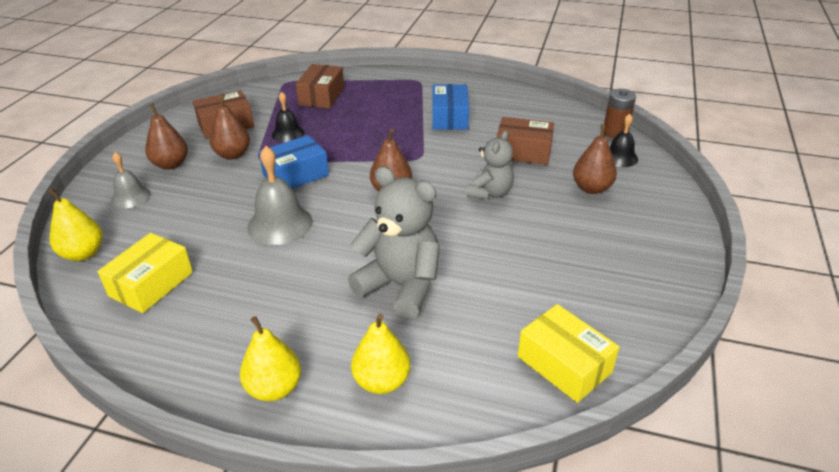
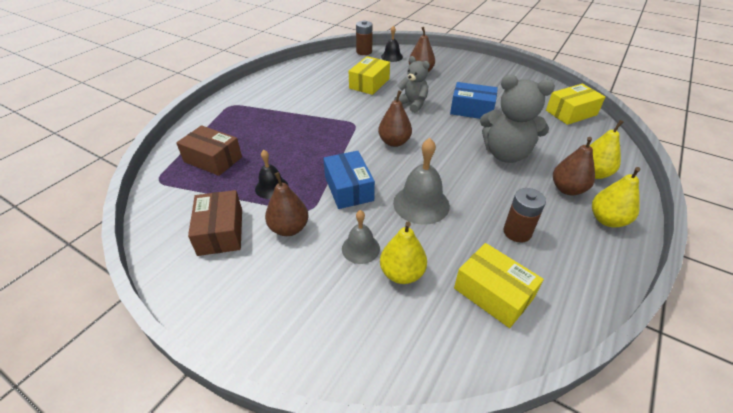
camera: 75 degrees left, 5 degrees up
yellow pear [48,188,103,261] -> yellow pear moved to [380,222,427,284]
grey bell [111,152,150,208] -> grey bell moved to [342,210,380,264]
brown pear [145,103,188,170] -> brown pear moved to [553,137,595,195]
grey teddy bear [348,167,440,319] -> grey teddy bear turned 120 degrees counterclockwise [480,75,555,163]
blue box [432,84,469,130] -> blue box moved to [450,82,498,119]
brown box [497,117,554,165] -> yellow box [349,56,390,95]
none -> brown battery [503,188,546,243]

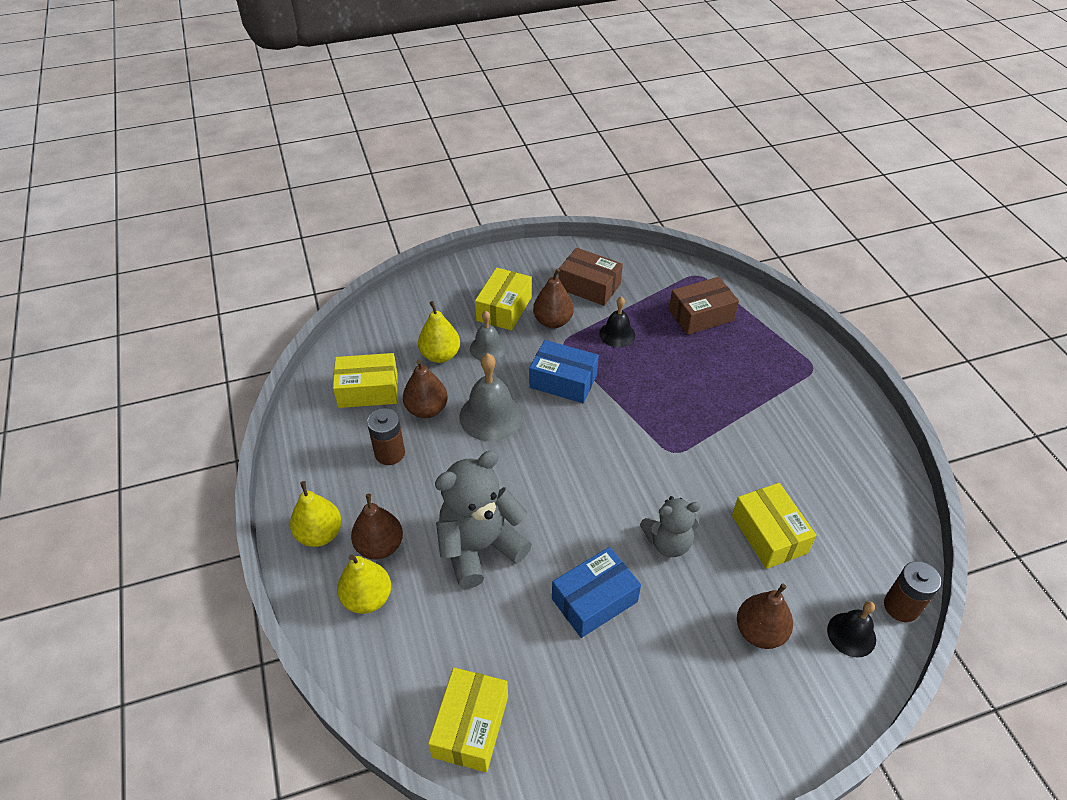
camera: 130 degrees right, 5 degrees up
brown pear [378,91,412,147] -> brown pear moved to [403,360,448,418]
none -> yellow box [475,268,532,331]

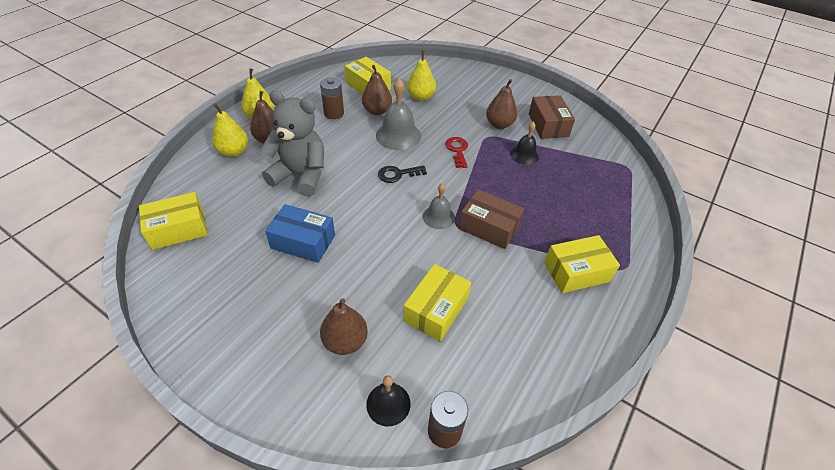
camera: 50 degrees right, 0 degrees up
grey bell [470,311,506,361] -> grey bell moved to [423,183,455,229]
yellow box [475,268,532,331] -> yellow box moved to [544,235,620,293]
blue box [529,340,599,403] -> red key [445,137,468,168]
grey teddy bear [640,496,701,557] -> none
brown box [669,277,739,335] -> brown box moved to [459,189,524,249]
none -> black key [378,165,427,183]

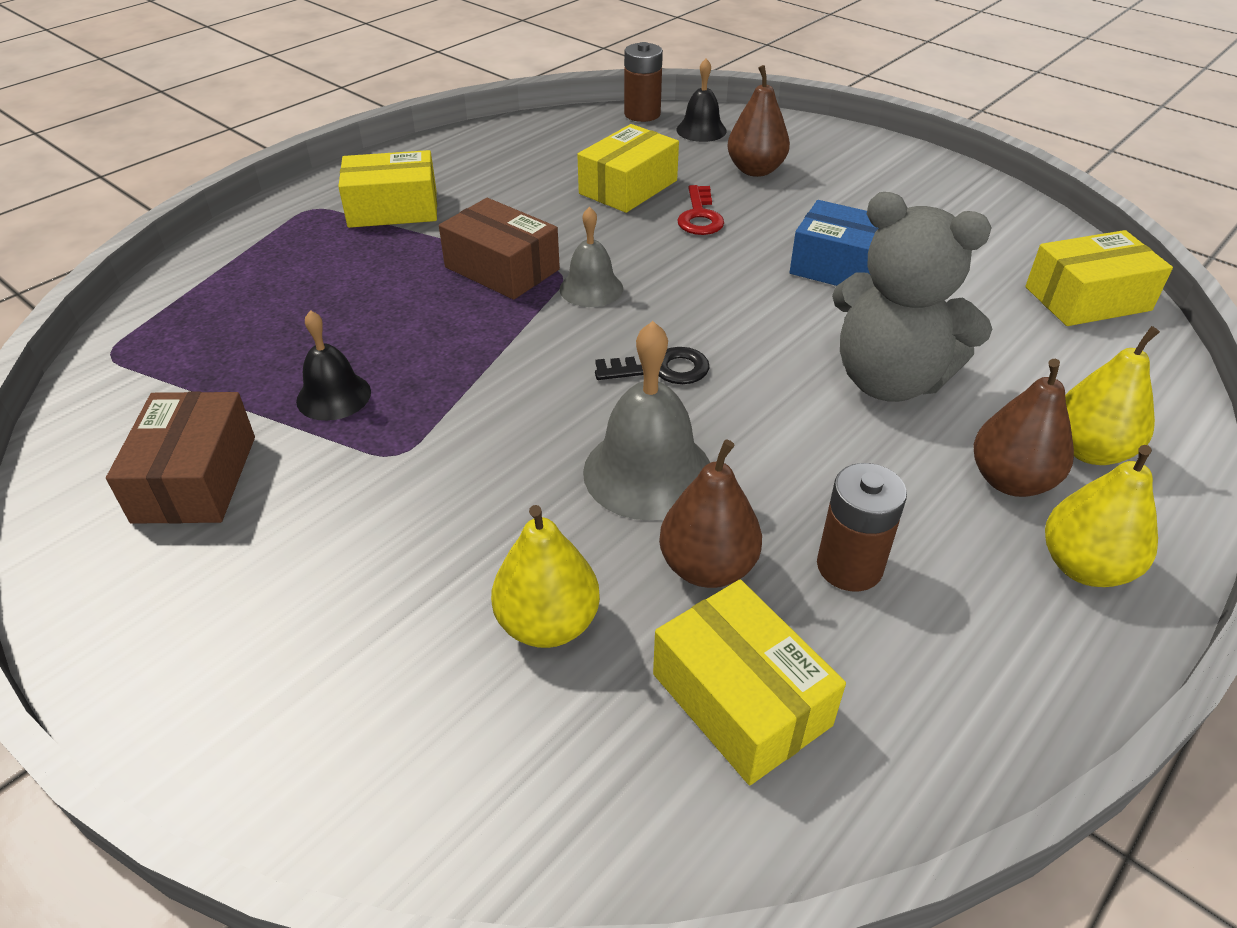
camera: 170 degrees left, 5 degrees down
red key [445,137,468,168] -> red key moved to [677,185,724,235]
brown pear [486,79,517,129] -> none

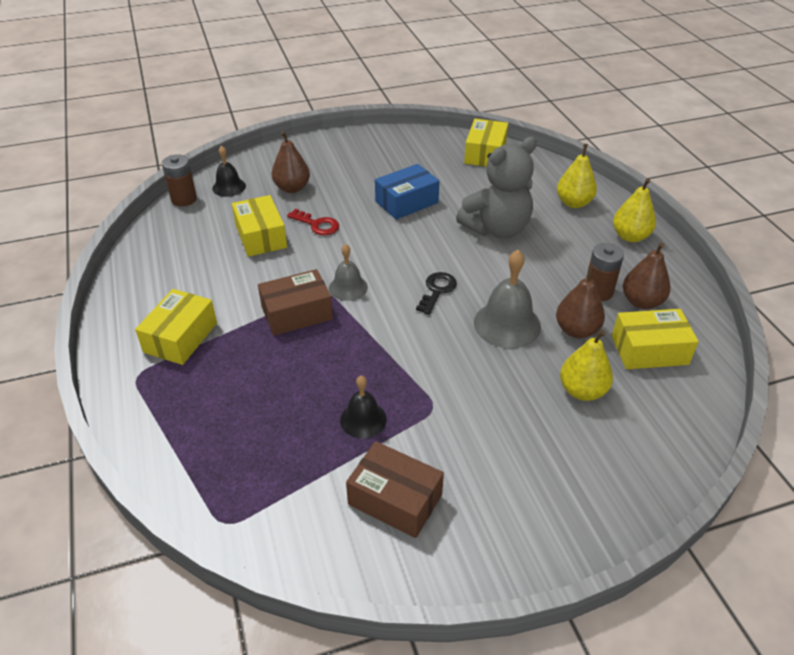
camera: 60 degrees left, 0 degrees up
brown pear [973,359,1074,497] -> brown pear moved to [623,243,671,309]

